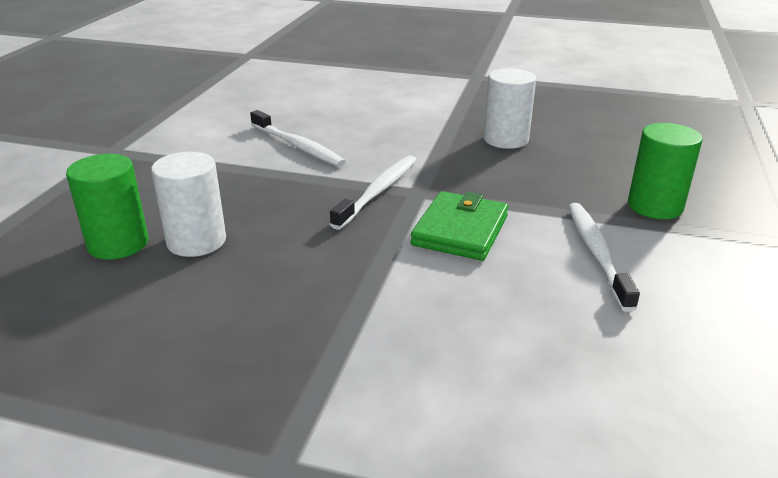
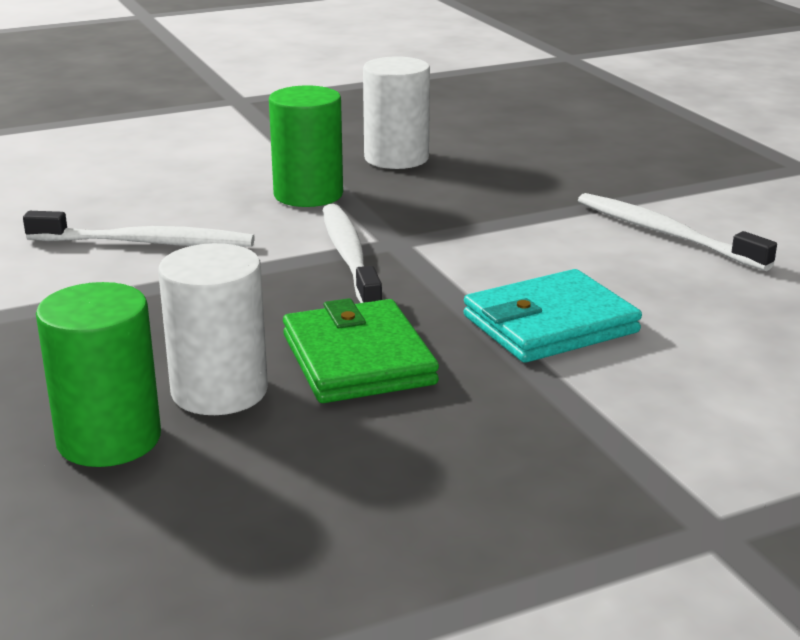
camera: 40 degrees left, 5 degrees down
green wallet [411,191,508,261] -> green wallet moved to [283,298,439,403]
green cylinder [628,123,702,219] -> green cylinder moved to [269,85,343,207]
none -> turquoise wallet [464,269,642,363]

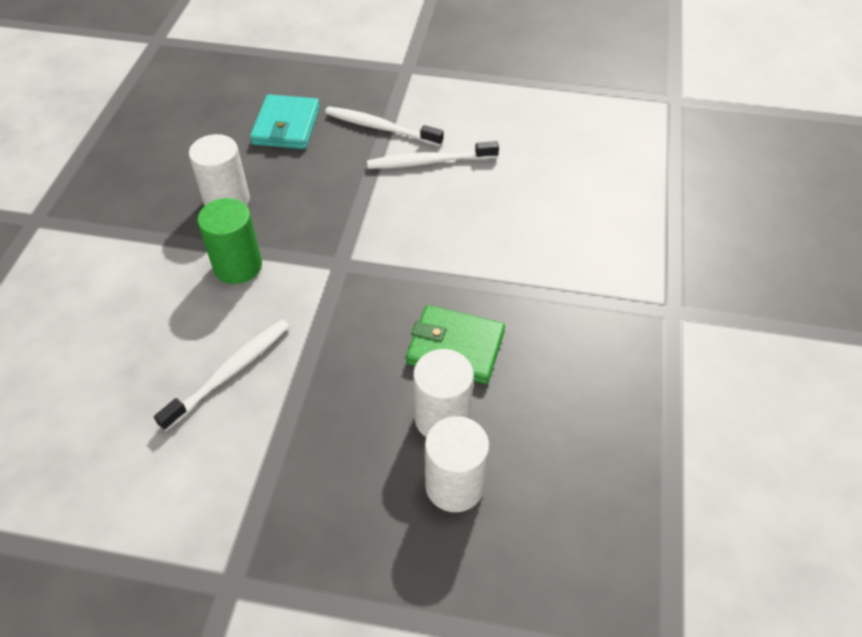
camera: 55 degrees left, 25 degrees up
green cylinder [36,282,161,467] -> white cylinder [425,416,489,512]
white toothbrush [323,204,382,303] -> white toothbrush moved to [325,106,444,146]
turquoise wallet [464,269,642,363] -> turquoise wallet moved to [250,94,320,149]

